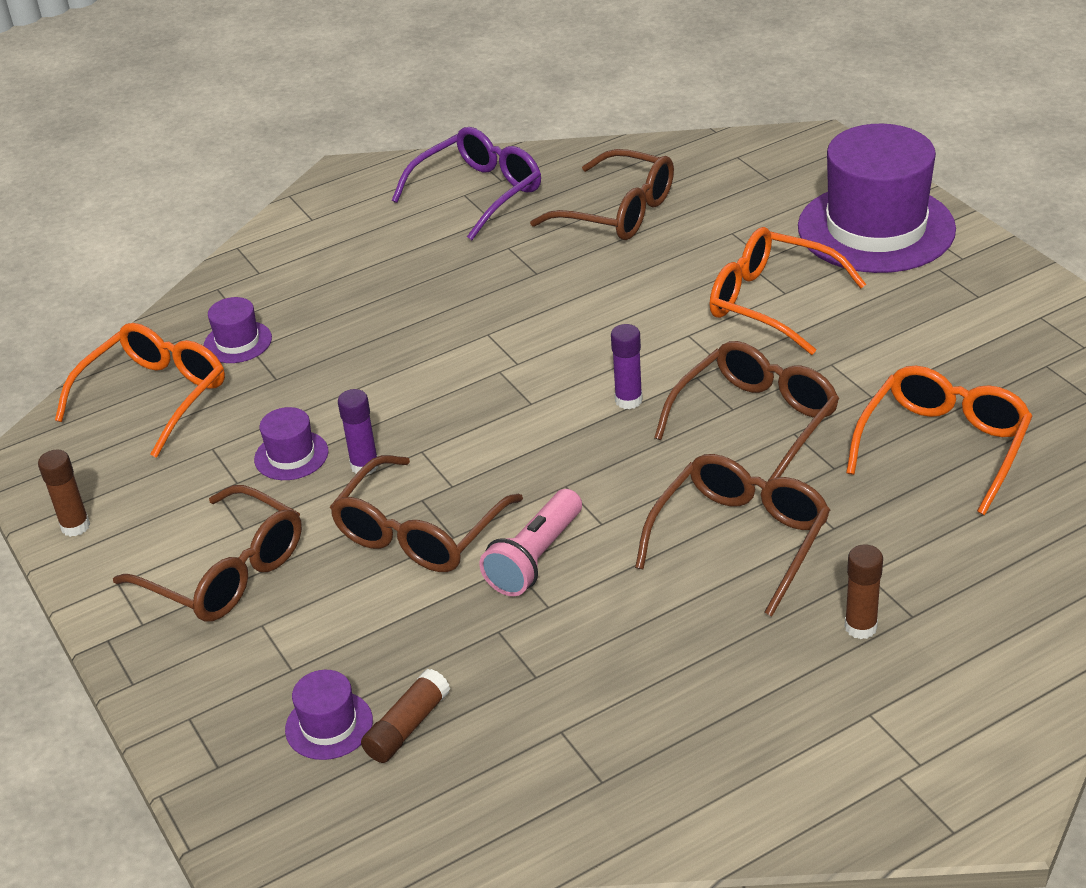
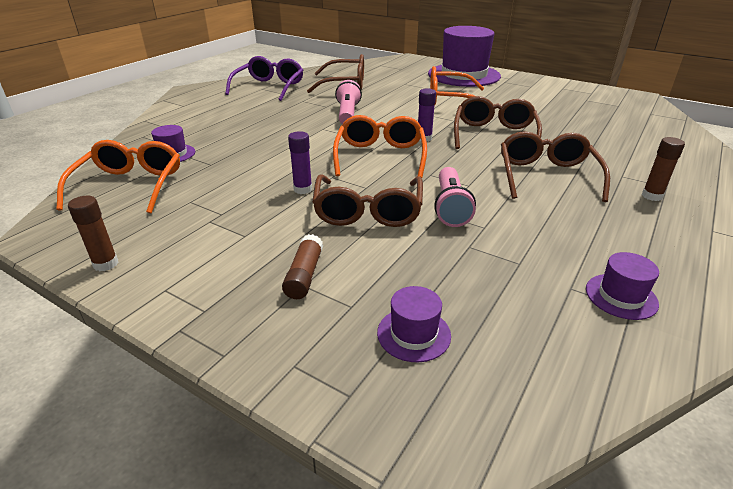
camera: 30 degrees left, 5 degrees down
brown glasses [113,485,302,622] -> none
purple hat [254,407,328,480] -> purple hat moved to [586,252,659,320]
brown glue stick [361,669,450,763] -> brown glue stick moved to [282,234,323,299]
orange glasses [846,366,1033,515] -> orange glasses moved to [333,115,427,178]
none -> pink flashlight [335,80,362,124]

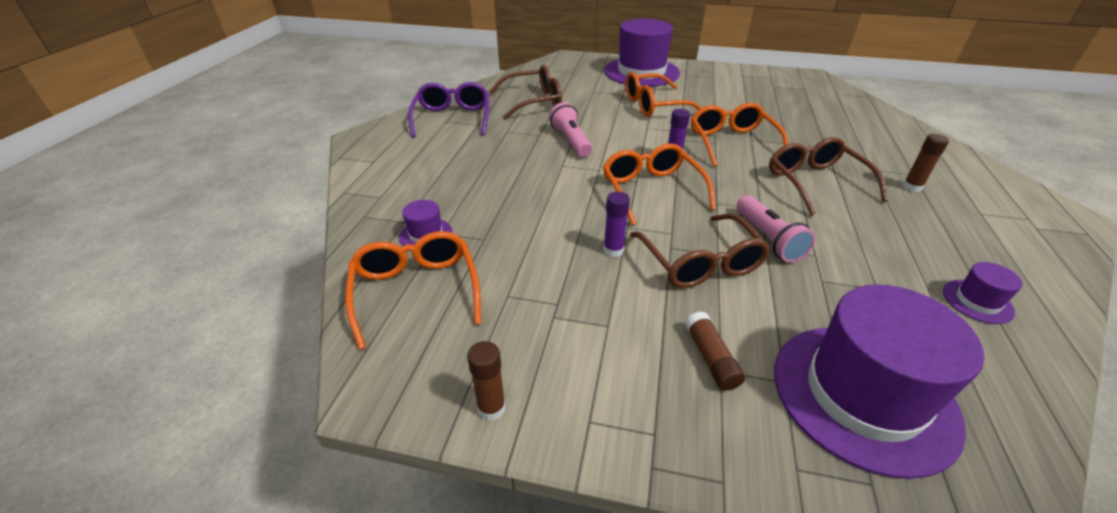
camera: 20 degrees left, 5 degrees up
purple hat [377,286,451,362] -> purple hat [774,284,984,479], size x2.36
brown glasses [454,96,542,149] -> orange glasses [691,103,788,167]

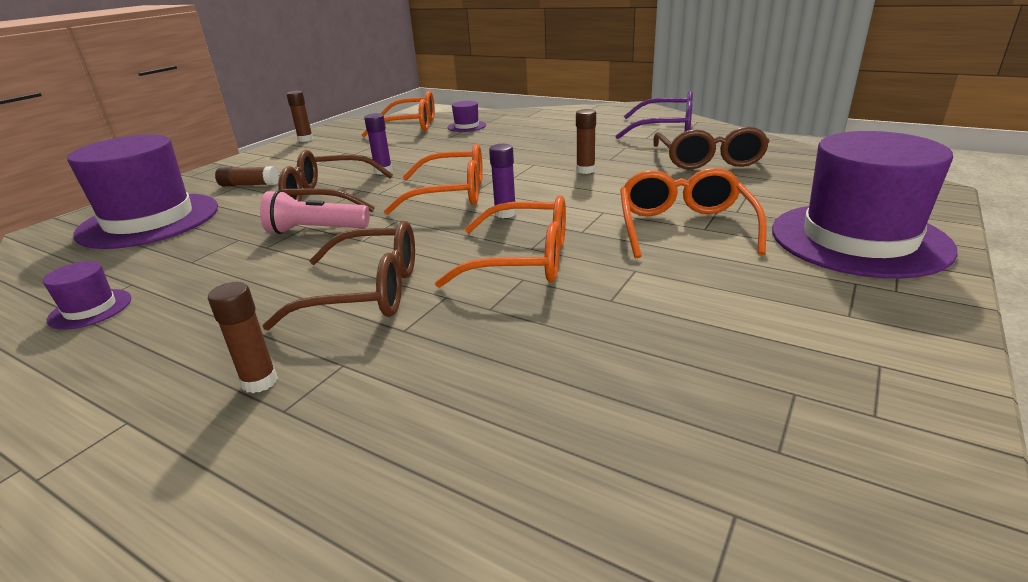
camera: 110 degrees right, 10 degrees down
pink flashlight [549,102,592,157] -> brown glue stick [576,109,596,174]

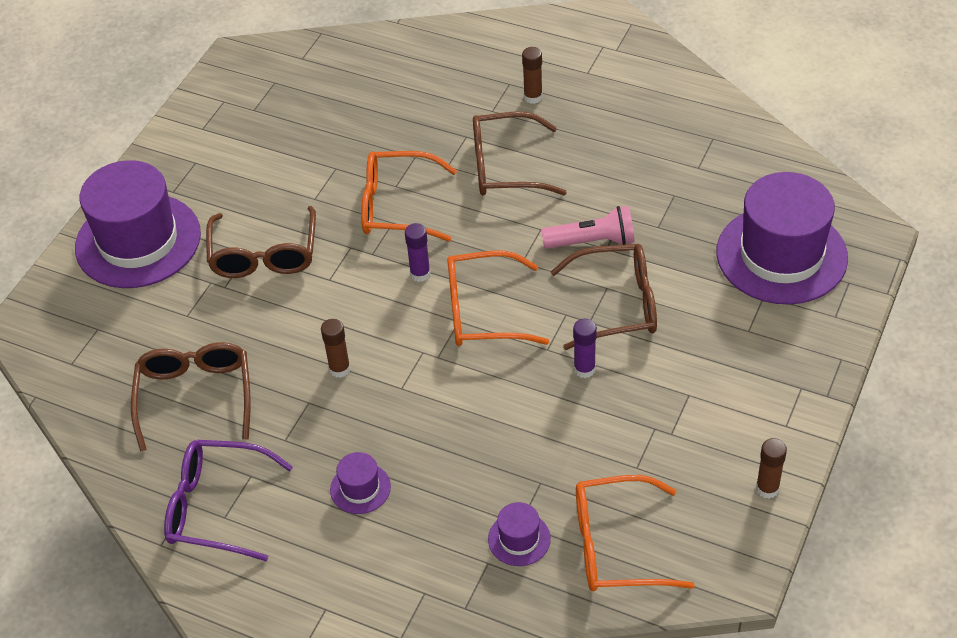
camera: 175 degrees right, 20 degrees up
purple hat [43,261,131,330] -> purple hat moved to [330,452,391,514]
brown glue stick [215,166,279,186] -> none
orange glasses [620,168,767,258] -> brown glasses [206,206,316,278]

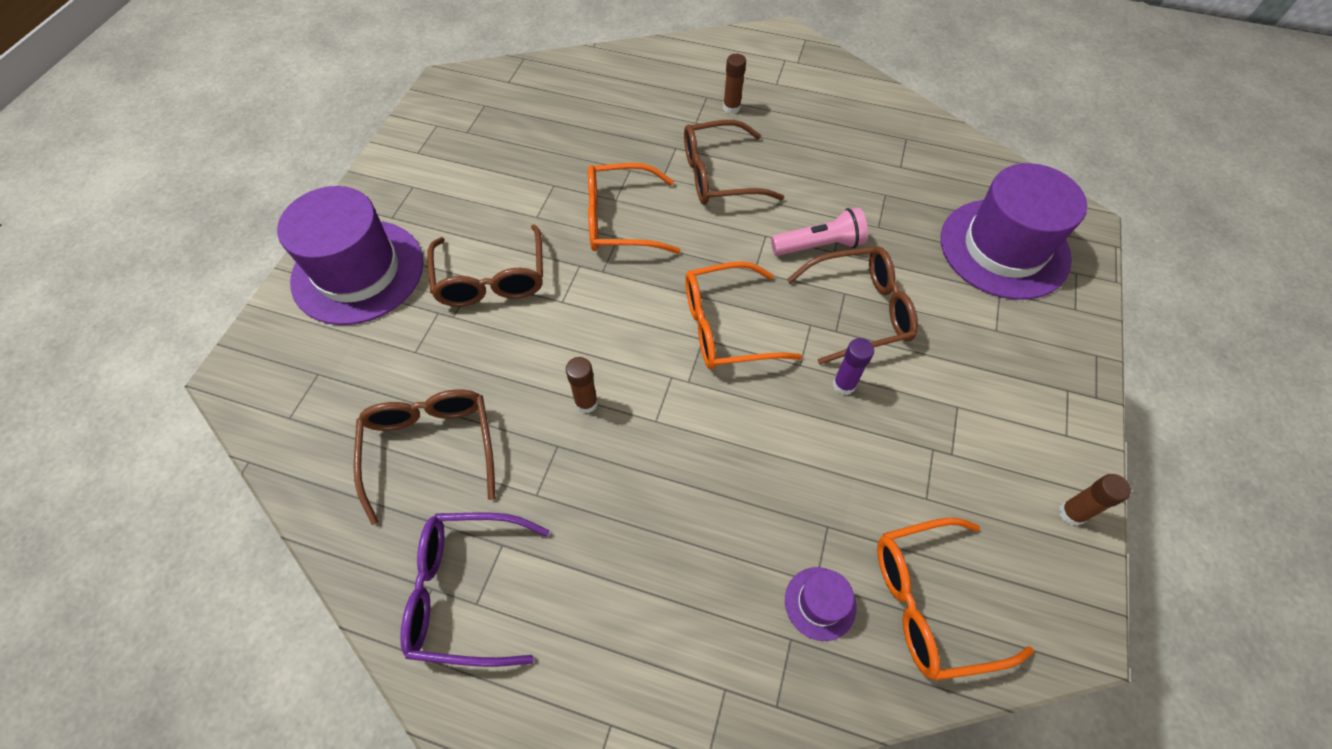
camera: 10 degrees left, 10 degrees up
purple hat [330,452,391,514] -> none
purple glue stick [405,223,431,282] -> none

